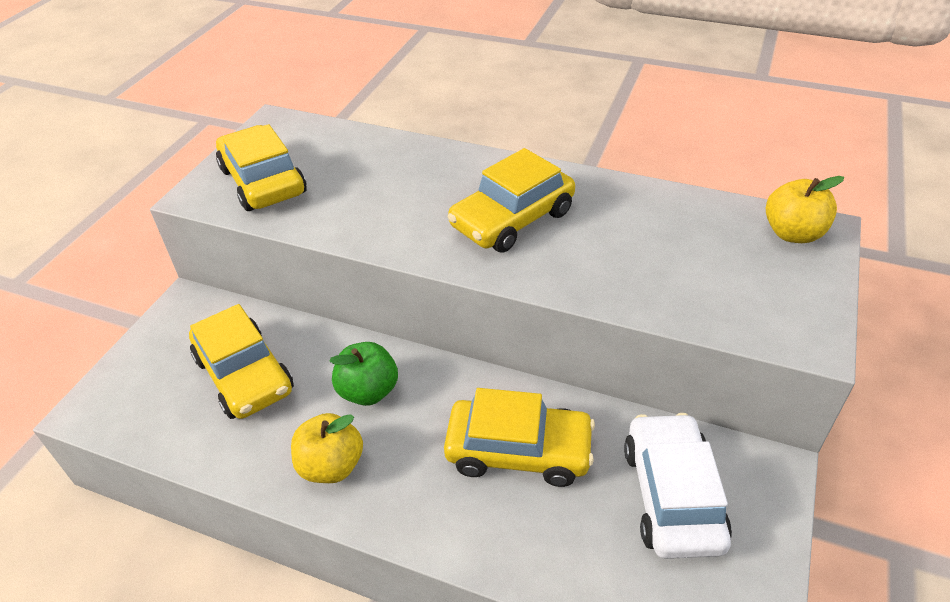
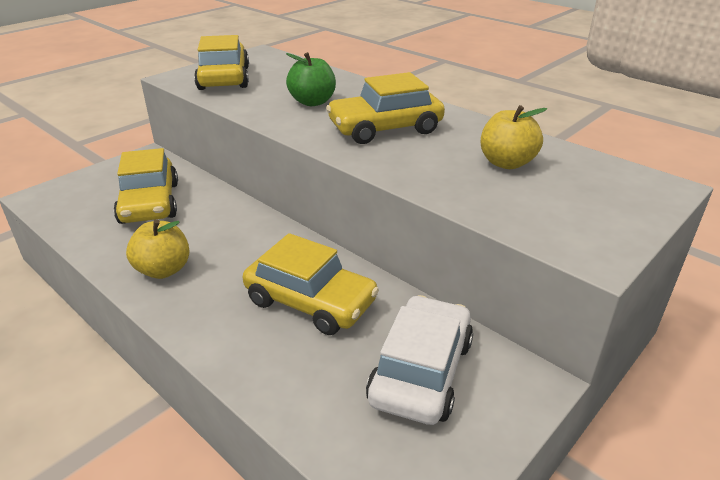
camera: 20 degrees right, 10 degrees down
green apple [329,342,398,406] -> green apple moved to [286,52,336,106]
yellow apple [766,176,844,243] -> yellow apple moved to [481,105,547,169]

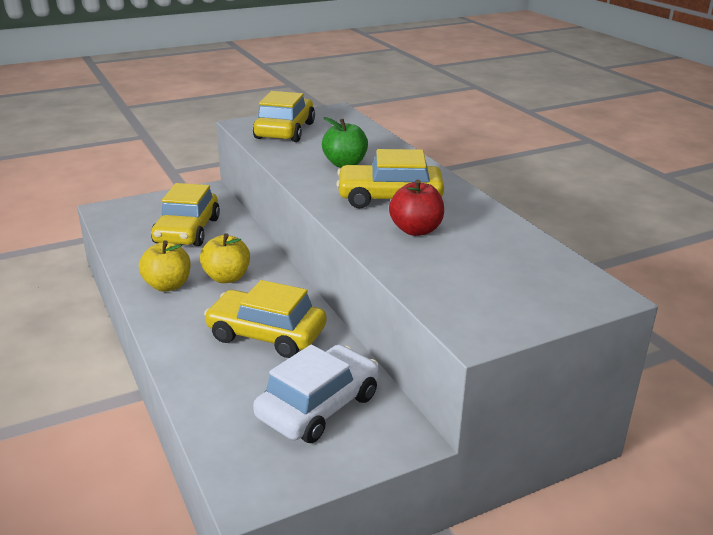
camera: 20 degrees right, 5 degrees down
yellow car [243,233,379,335] -> yellow car turned 150 degrees clockwise [204,280,326,358]
yellow apple [481,105,547,169] -> yellow apple moved to [200,233,250,283]
none -> red apple [389,179,444,236]

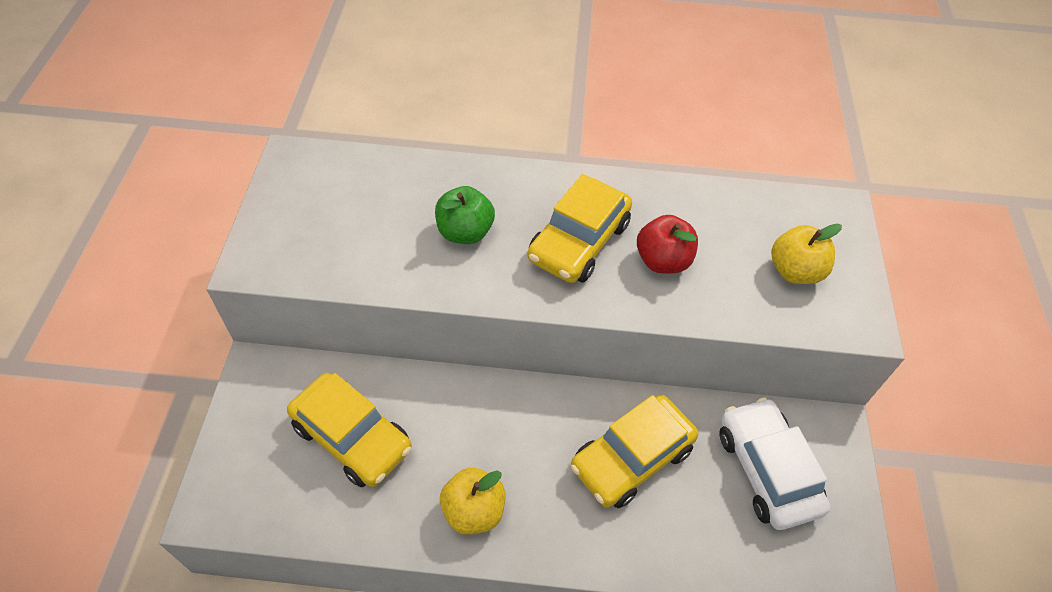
camera: 60 degrees left, 25 degrees up
yellow apple [200,233,250,283] -> yellow apple moved to [771,223,842,284]
yellow car [253,91,315,142] -> none

